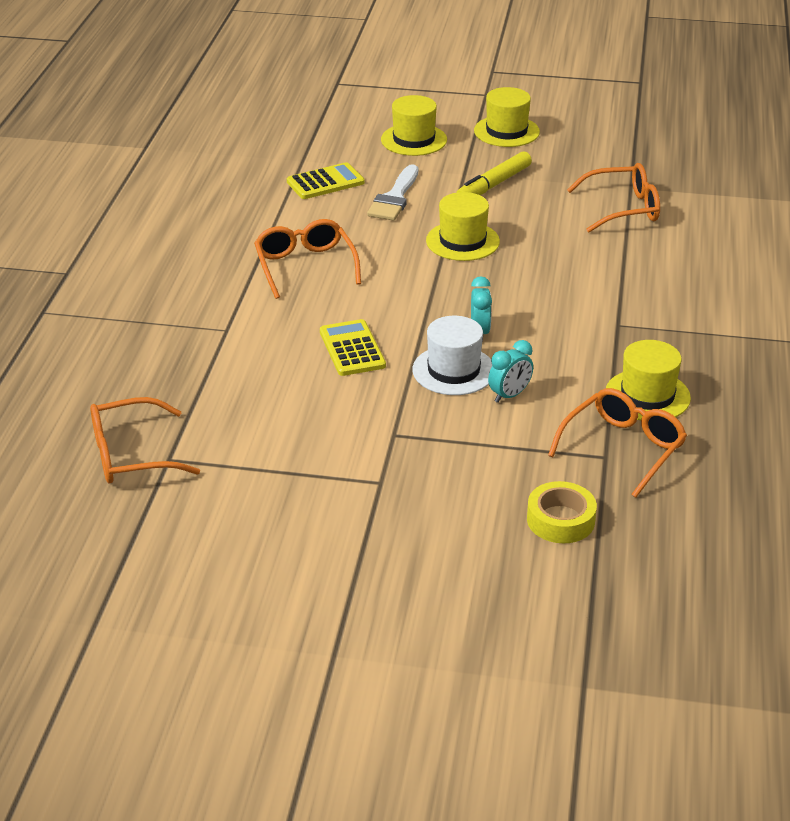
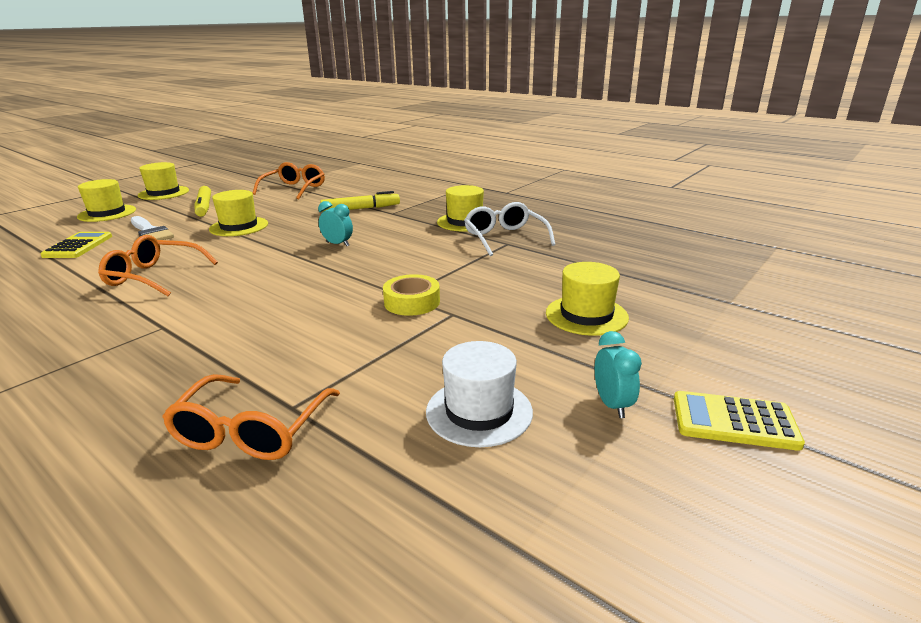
camera: 60 degrees left, 10 degrees down
yellow calculator [320,319,386,376] -> yellow calculator moved to [674,391,805,451]
white hat [412,316,492,395] -> white hat moved to [426,341,533,447]
turquoise clock [488,340,533,403] -> turquoise clock moved to [595,331,642,418]
yellow tape [527,481,597,543] -> yellow tape moved to [383,274,440,316]
orange glasses [548,388,687,498] -> white glasses [464,202,556,256]
none -> yellow marker [320,191,400,212]
none -> yellow hat [546,262,629,336]

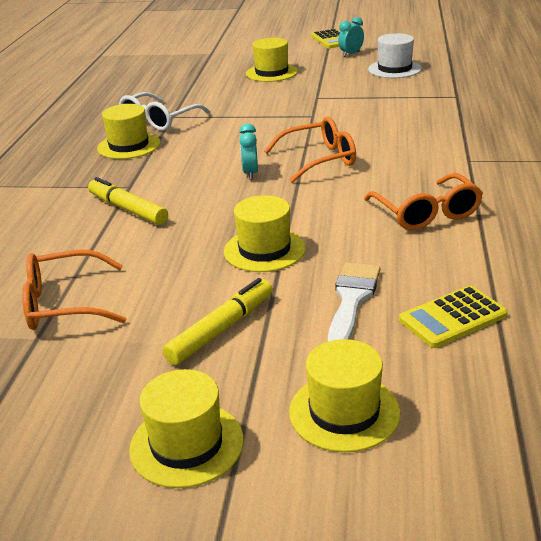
camera: 120 degrees left, 5 degrees up
orange glasses [162,374,340,460] -> orange glasses moved to [264,117,356,183]
yellow tape [383,274,440,316] -> none

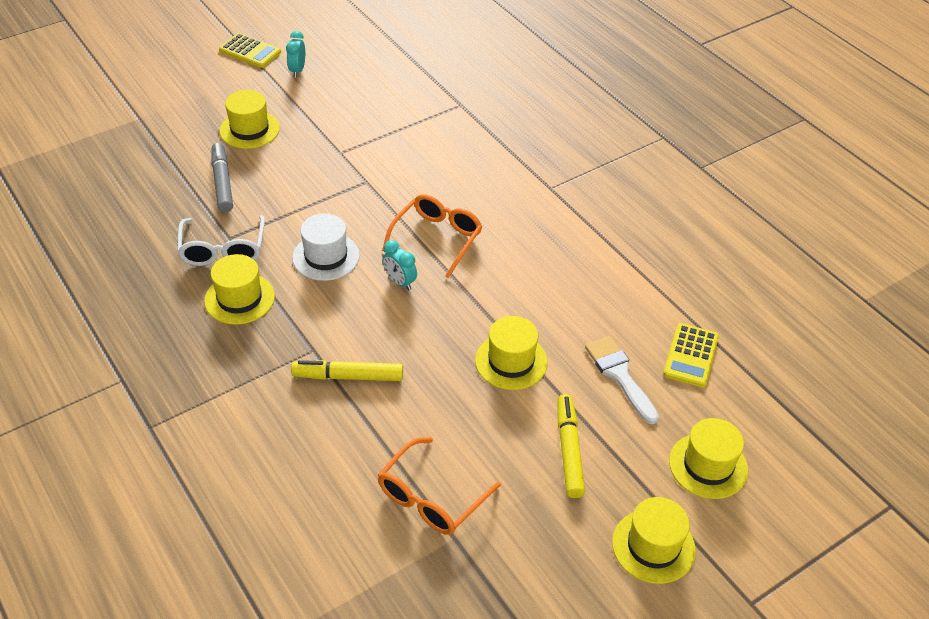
camera: 45 degrees left, 15 degrees up
orange glasses [364,173,483,230] -> none
white hat [368,33,422,78] -> white hat moved to [292,213,360,281]
none -> grey marker [212,143,233,212]

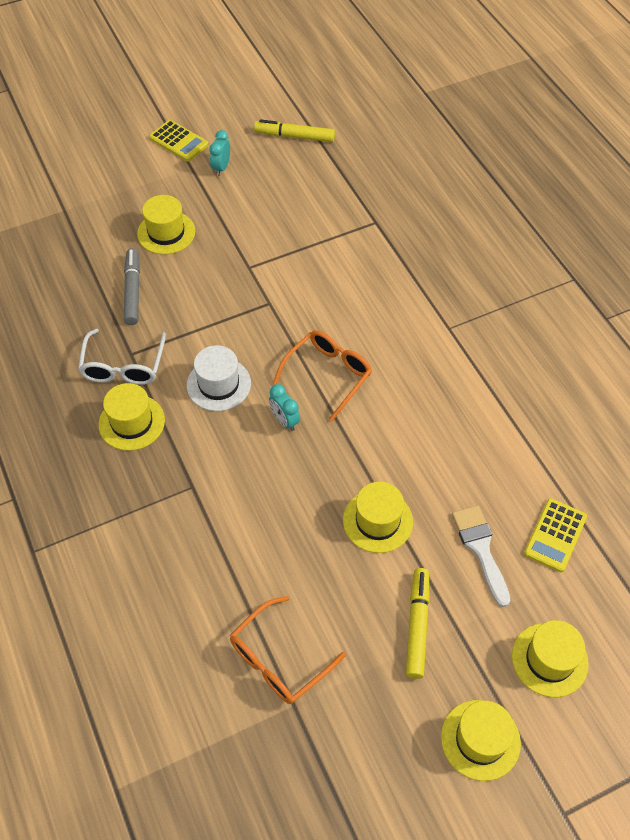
camera: 10 degrees right, 10 degrees up
yellow marker [291,360,403,381] -> yellow marker moved to [254,119,335,142]

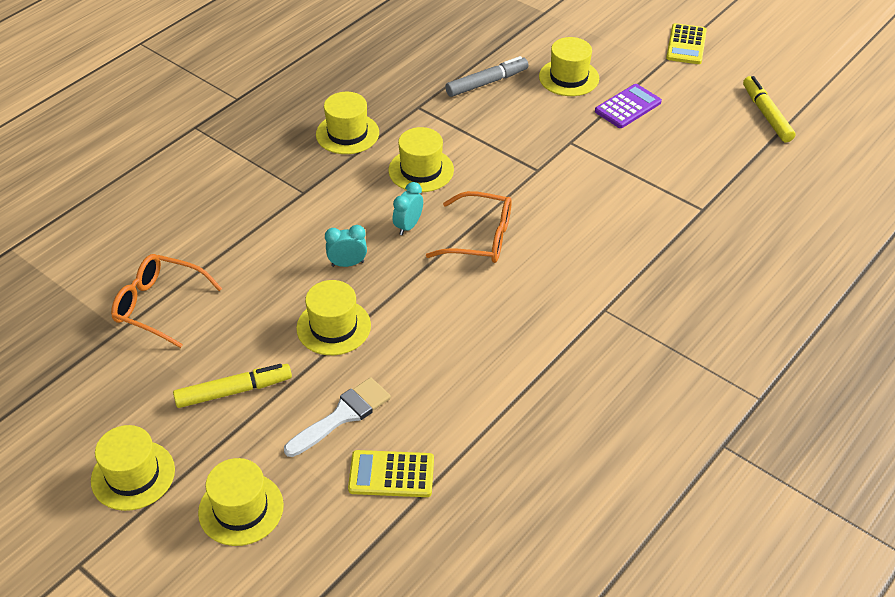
camera: 65 degrees right, 10 degrees down
white glasses [78,329,166,385] -> none
white hat [187,345,251,411] -> yellow hat [388,127,454,192]
turquoise clock [209,130,230,176] -> turquoise clock moved to [325,225,367,267]
none -> purple calculator [595,84,662,128]

